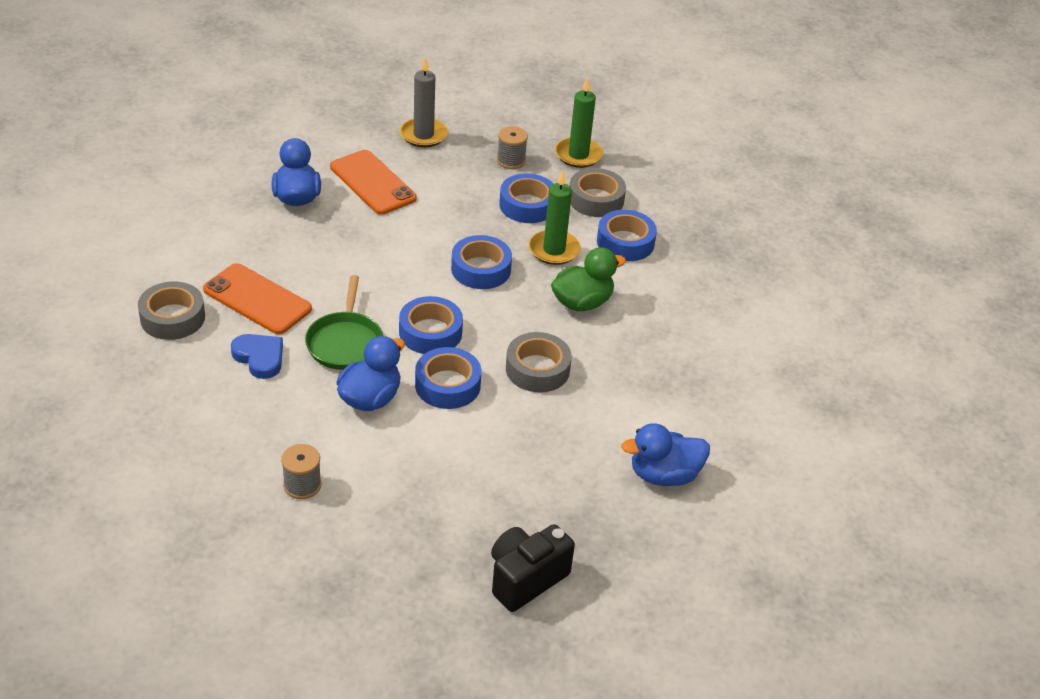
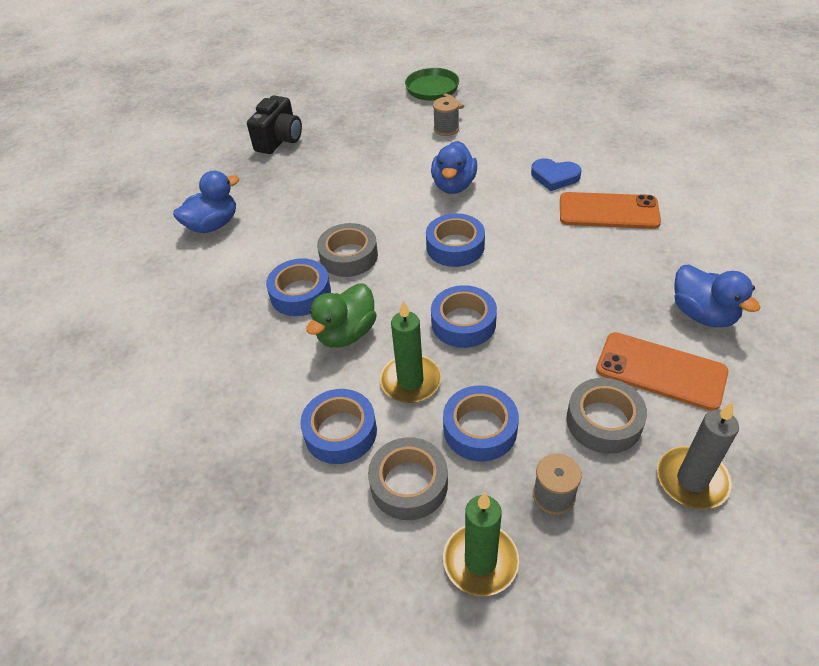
camera: 160 degrees right, 5 degrees up
grey tape [138,281,205,340] -> grey tape moved to [567,378,647,454]
green pan [305,275,383,370] -> green pan moved to [405,68,465,109]
blue tape [415,347,481,409] -> blue tape moved to [266,258,331,316]

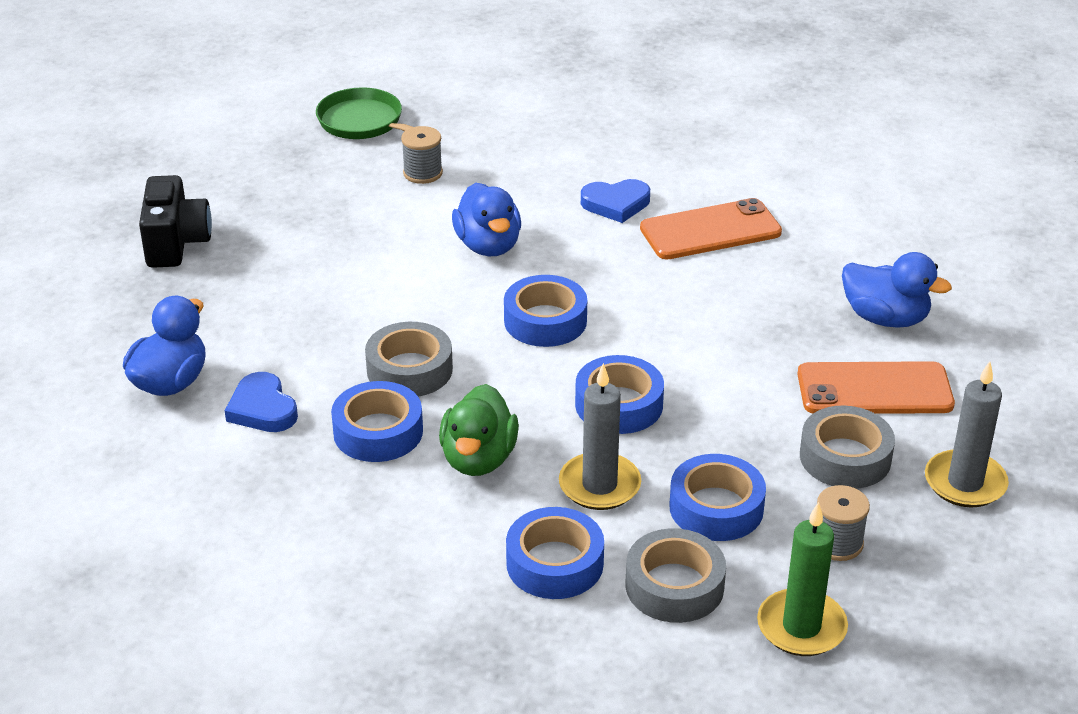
camera: 30 degrees left, 10 degrees down
green candle [380,300,441,403] -> grey candle [559,363,641,510]
none -> blue heart [225,372,298,432]

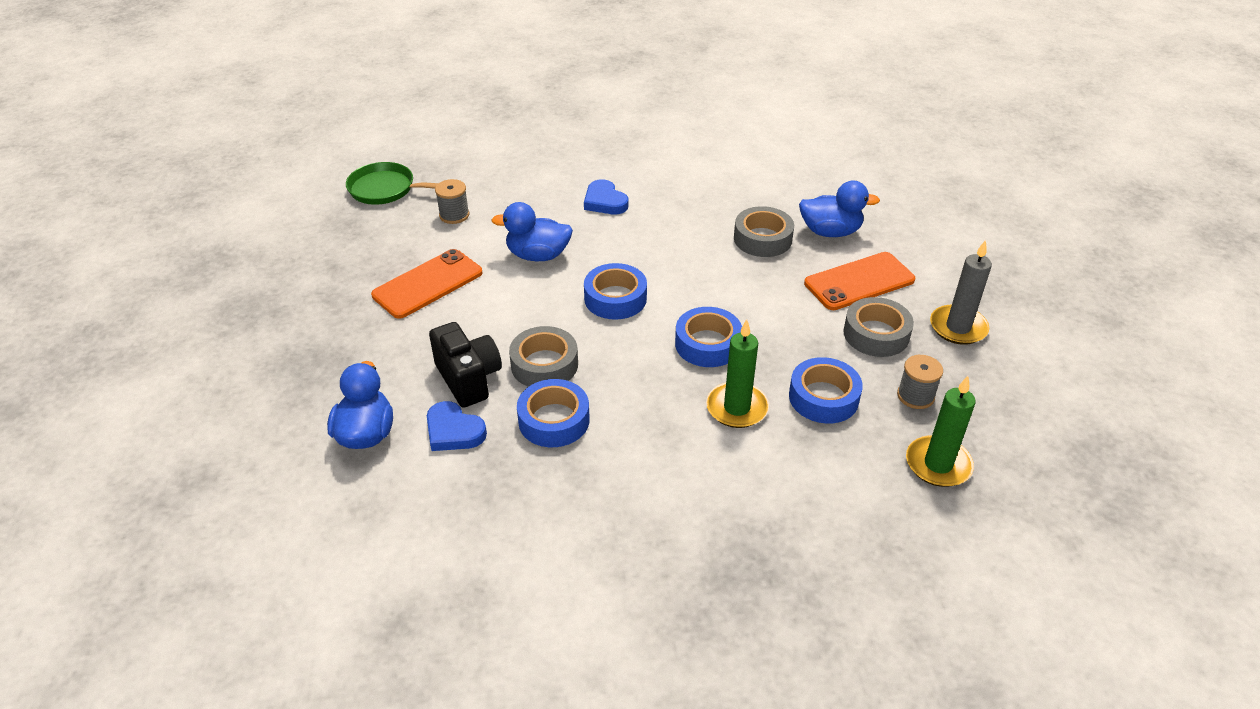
camera: 25 degrees left, 5 degrees up
black camera [139,175,212,268] -> black camera moved to [429,322,502,408]
green duck [439,384,519,476] -> none
blue duck [452,183,521,256] -> blue duck turned 135 degrees clockwise [491,202,573,261]
blue tape [506,507,604,599] -> none
grey candle [559,363,641,510] -> green candle [706,319,769,428]
blue heart [581,179,650,223] -> blue heart turned 90 degrees clockwise [584,179,628,214]
grey tape [626,528,726,623] -> grey tape moved to [734,206,794,257]
orange phone [640,198,782,259] -> orange phone moved to [371,249,482,319]

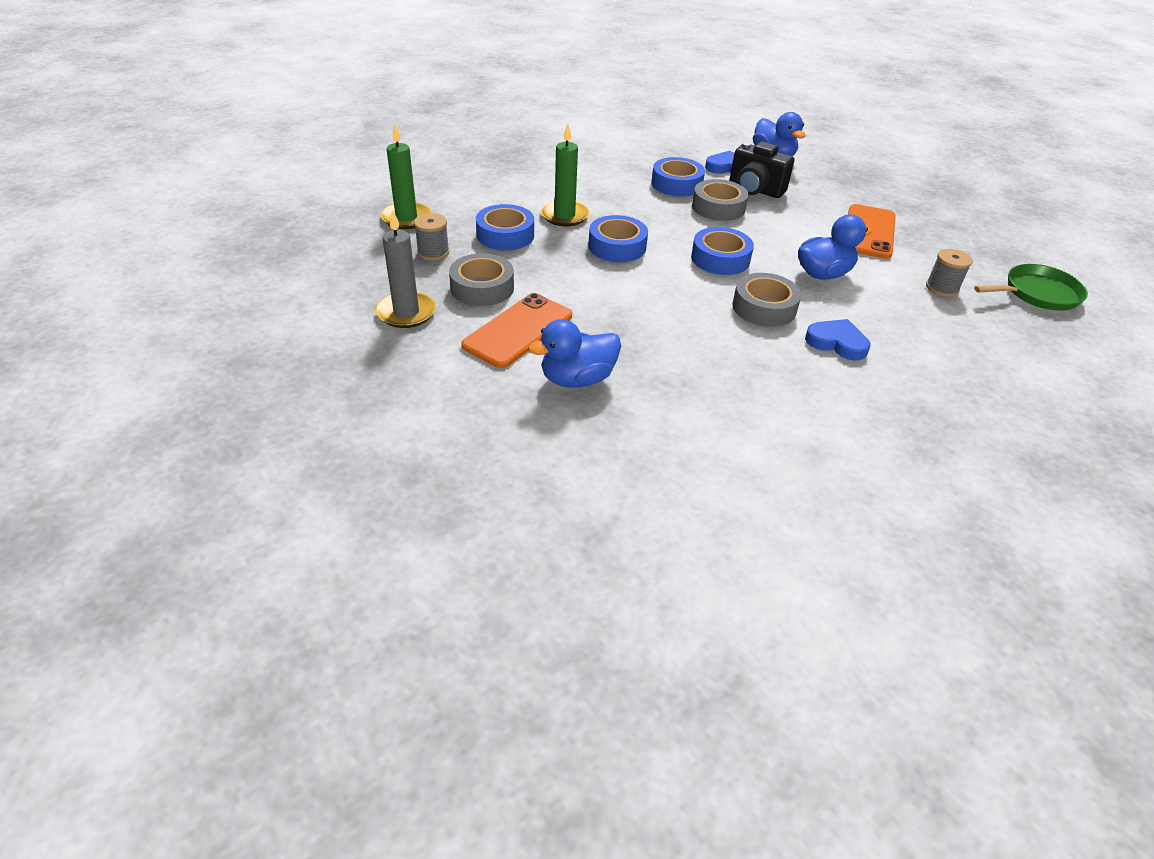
camera: 150 degrees right, 0 degrees up
grey tape [734,206,794,257] -> grey tape moved to [732,273,802,327]

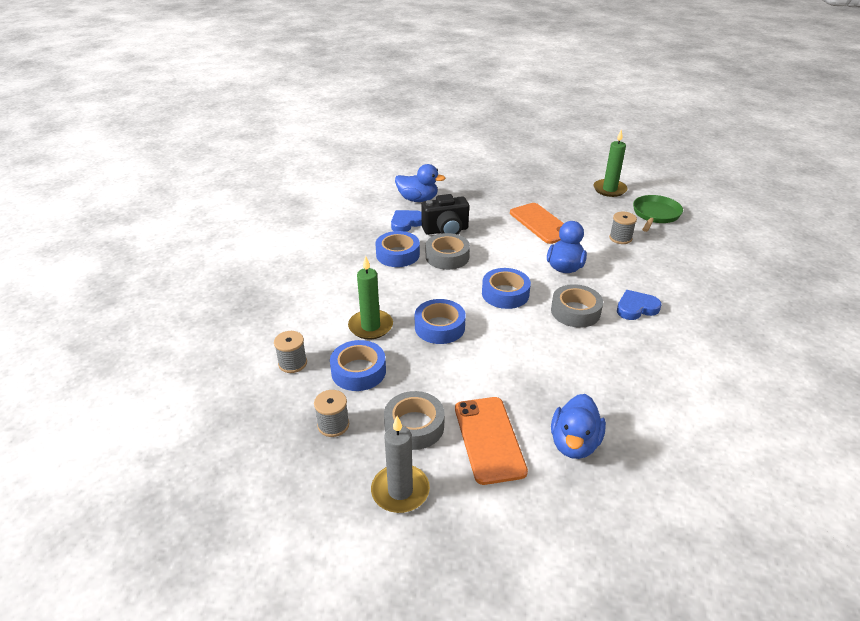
camera: 45 degrees left, 5 degrees down
green candle [380,125,431,229] -> green candle moved to [593,129,628,197]
none -> grey spool [274,331,307,373]

